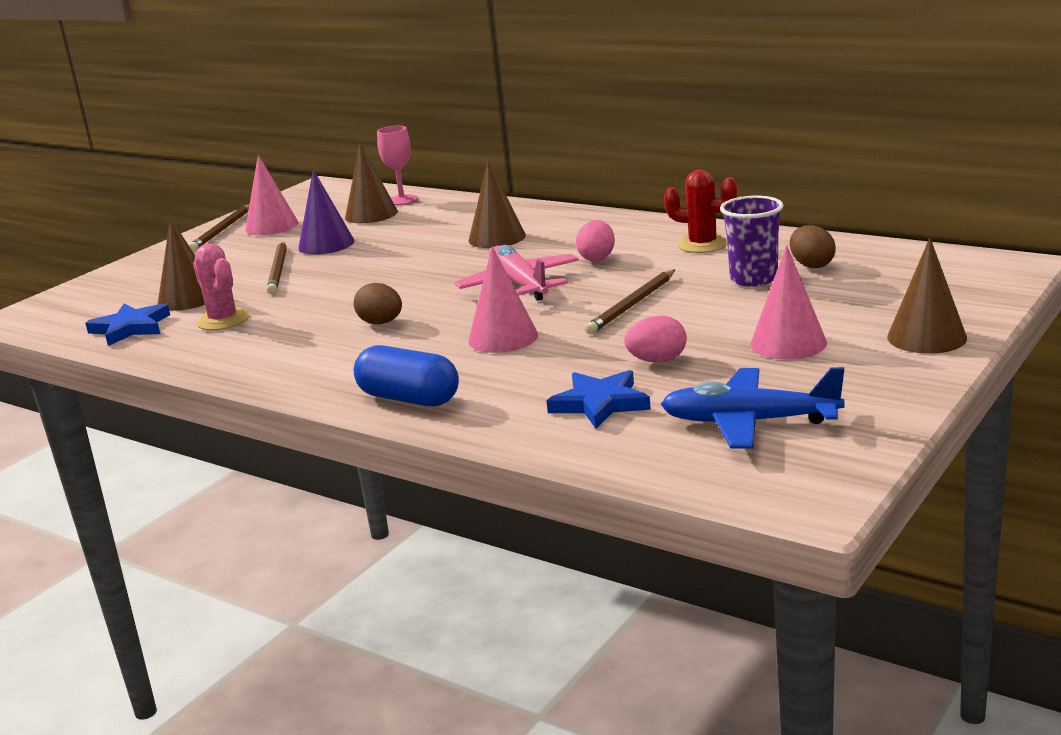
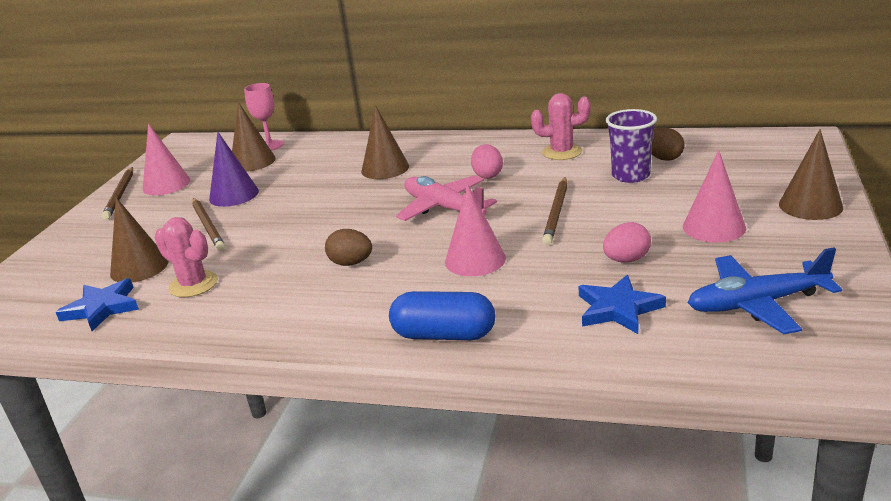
camera: 20 degrees left, 5 degrees up
red cactus [664,170,738,253] -> pink cactus [531,93,591,160]

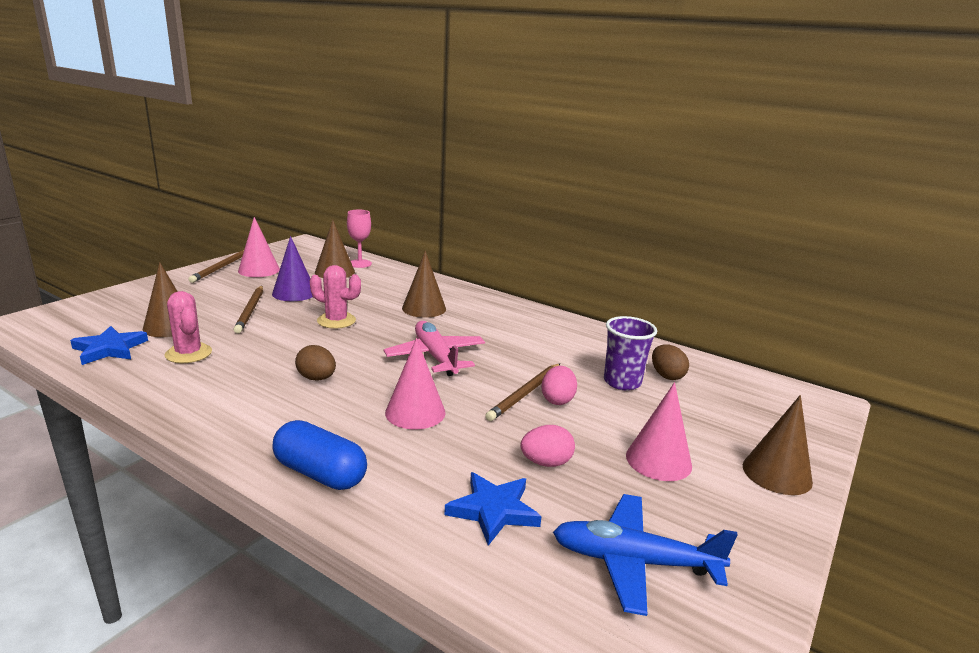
camera: 15 degrees right, 5 degrees down
pink egg [471,144,503,179] -> pink egg moved to [541,366,577,405]
pink cactus [531,93,591,160] -> pink cactus moved to [310,265,361,329]

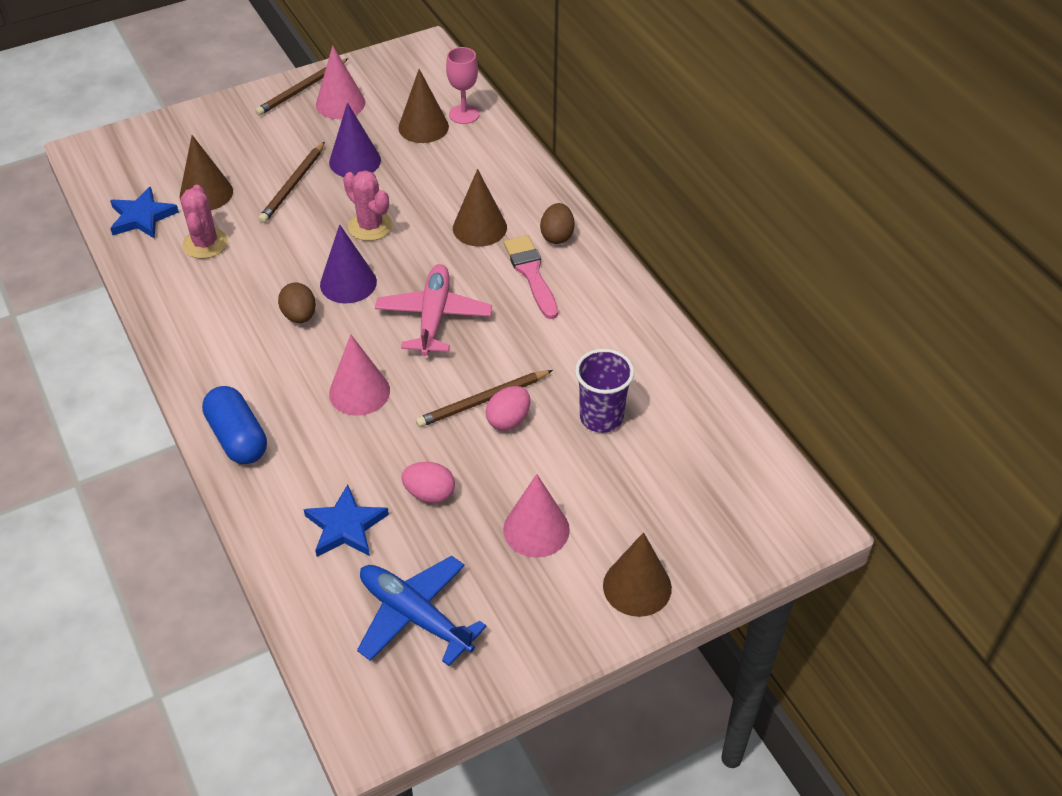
camera: 30 degrees right, 25 degrees up
brown egg [652,344,689,380] -> brown egg moved to [540,203,575,244]
none -> purple cone [320,225,377,303]
none -> pink brush [504,235,558,319]

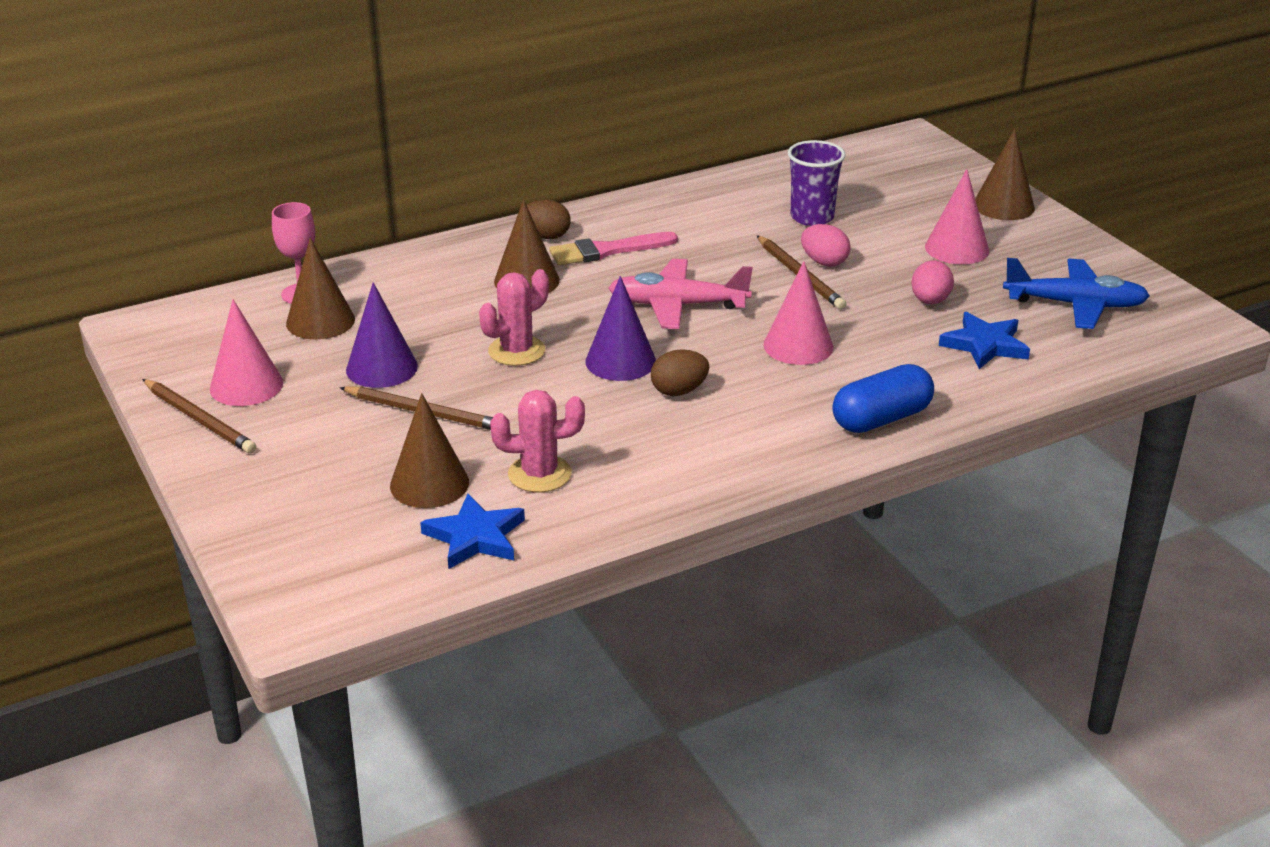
camera: 90 degrees left, 15 degrees down
blue plane [357,556,487,666] -> blue plane turned 120 degrees counterclockwise [1003,258,1150,329]

